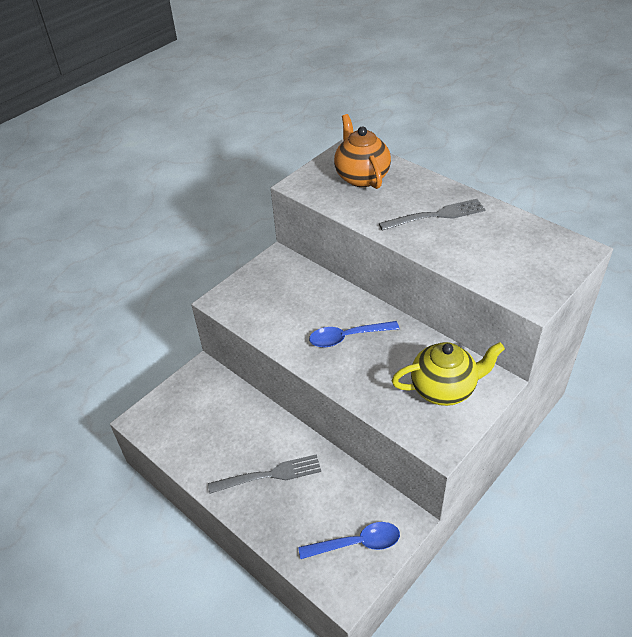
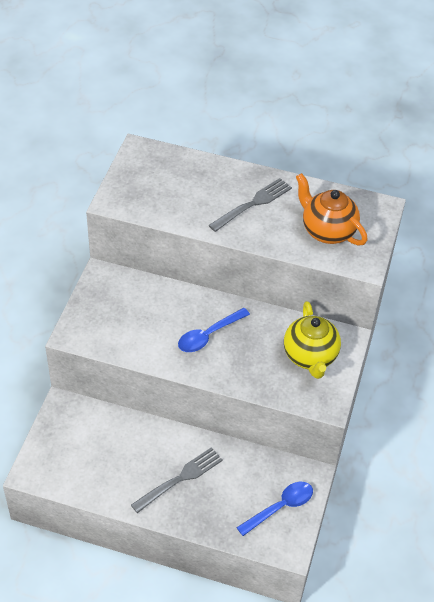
camera: 30 degrees left, 5 degrees up
orange teapot [334,114,391,189] -> orange teapot moved to [296,173,367,246]
yellow teapot [391,342,505,406] -> yellow teapot turned 120 degrees clockwise [284,301,341,379]

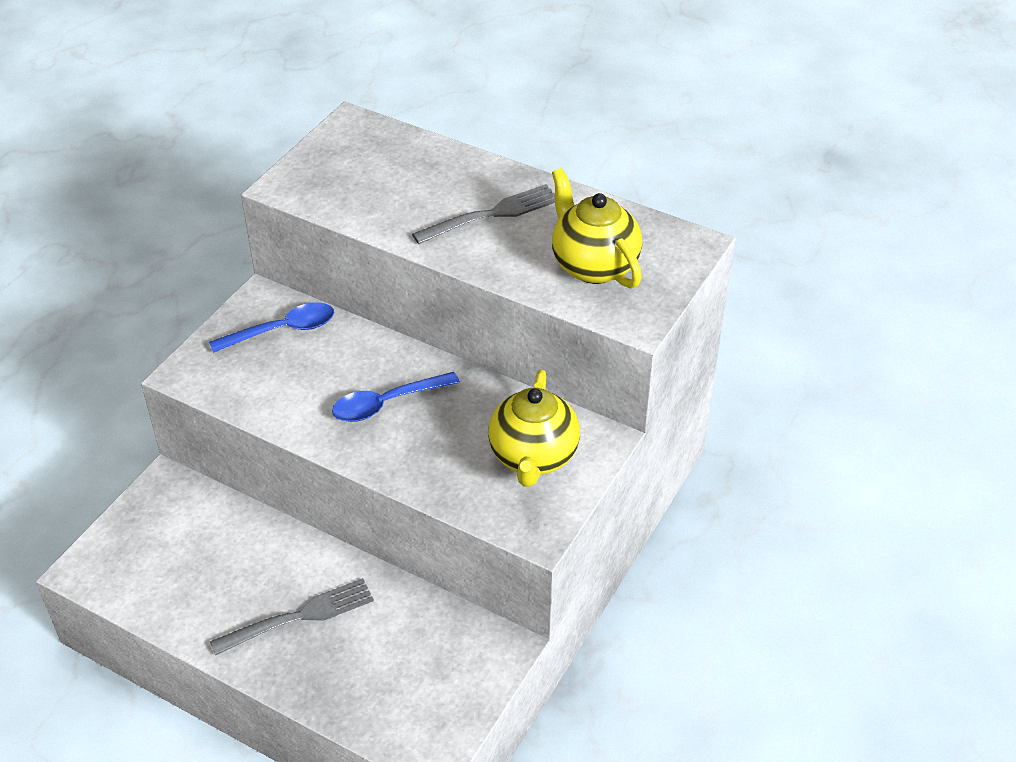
camera: 15 degrees right, 5 degrees down
blue spoon [236,482,313,536] -> blue spoon moved to [209,302,334,353]
orange teapot [296,173,367,246] -> yellow teapot [552,168,642,288]

